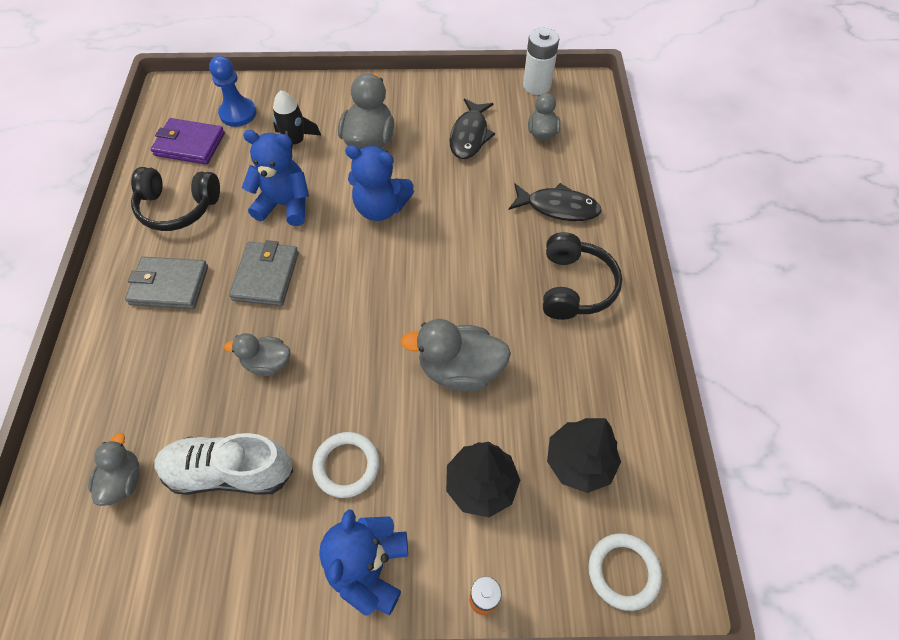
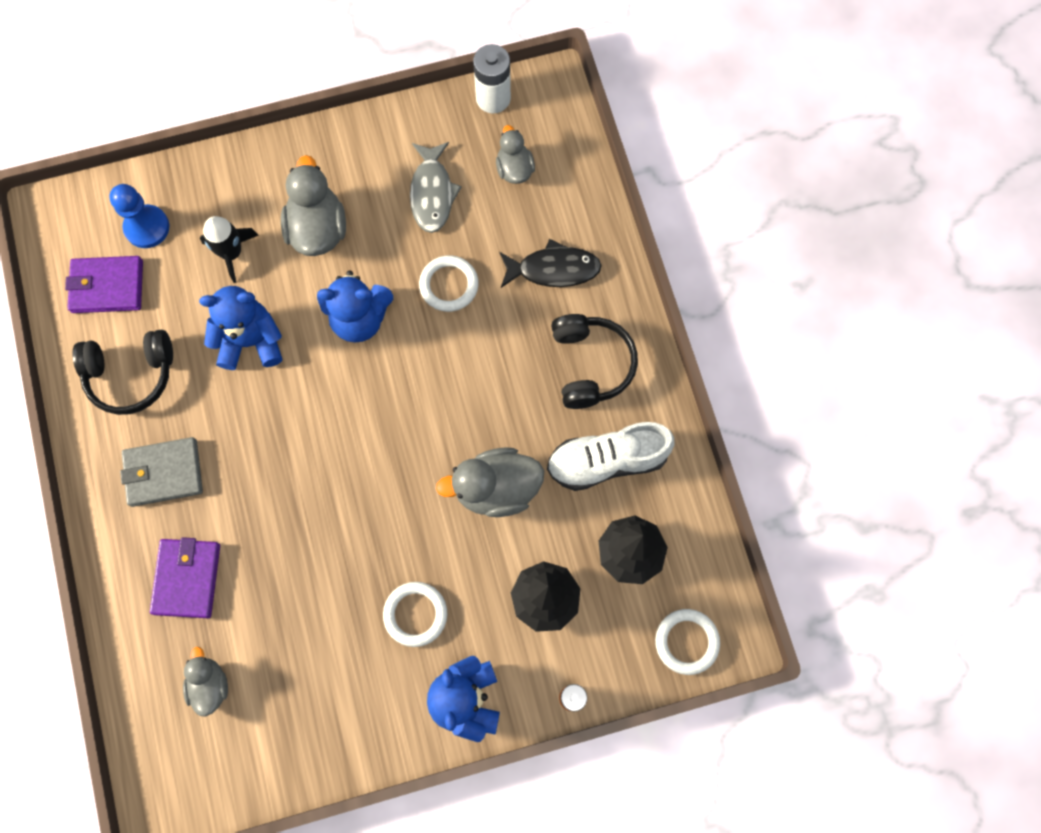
camera: 15 degrees left, 15 degrees up
white shoe [154,433,293,495] -> white shoe moved to [547,422,674,491]
grey duck [224,333,290,376] -> none
grey wallet [229,240,299,306] -> none
black fish [449,98,495,159] -> grey fish [410,142,462,233]
none -> purple wallet [150,537,220,618]
none -> white ring [419,255,479,312]

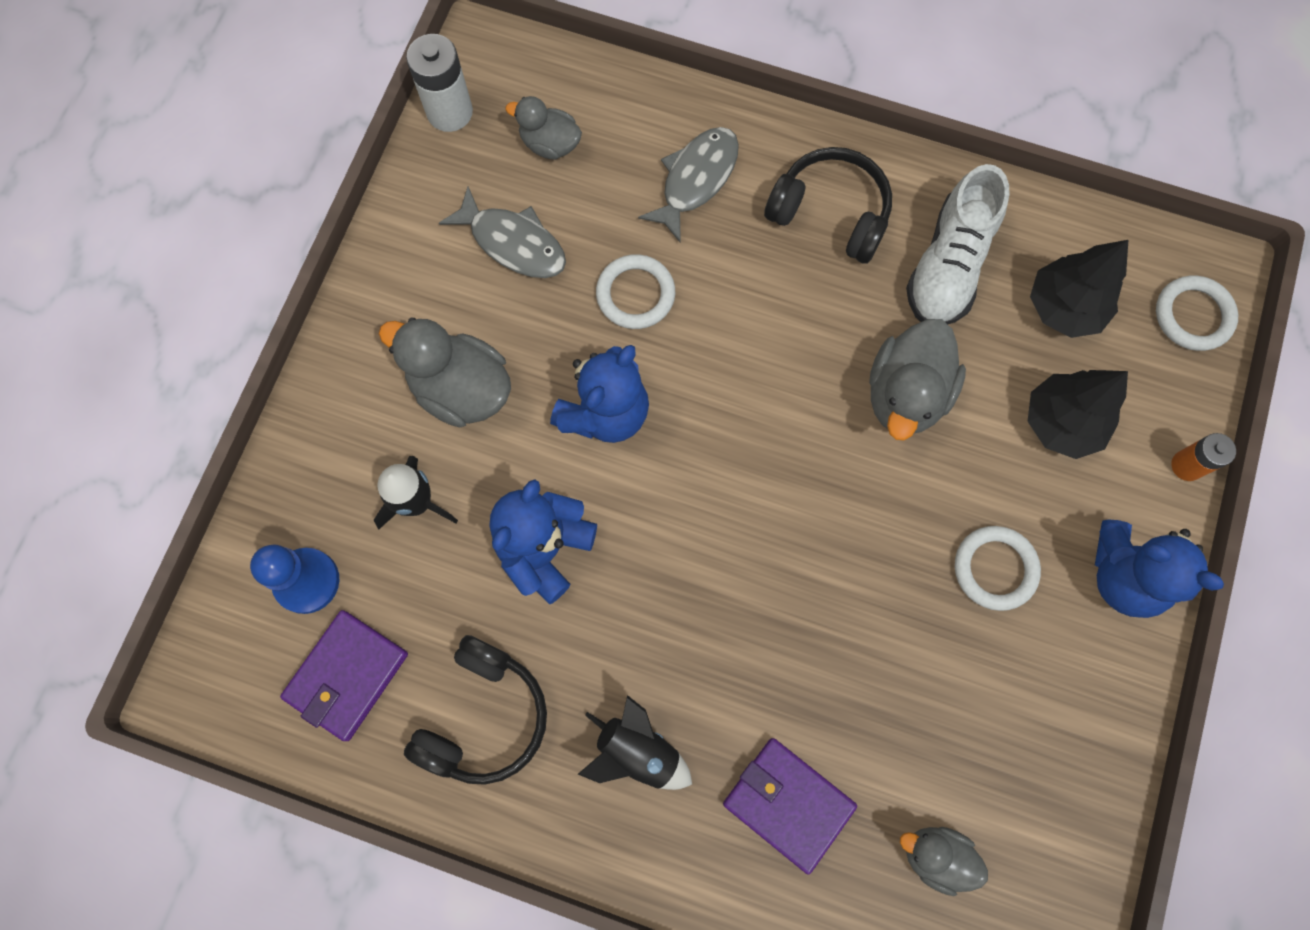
camera: 55 degrees left, 0 degrees up
grey wallet [120,437,203,507] -> black rocket [578,695,692,790]
black fish [500,239,602,288] -> grey fish [638,127,739,243]

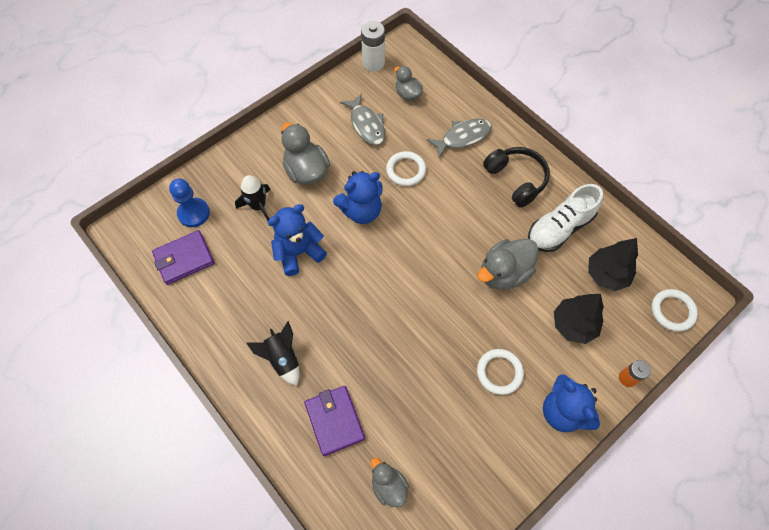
camera: 30 degrees right, 10 degrees down
black headphones [404,635,547,785] -> none

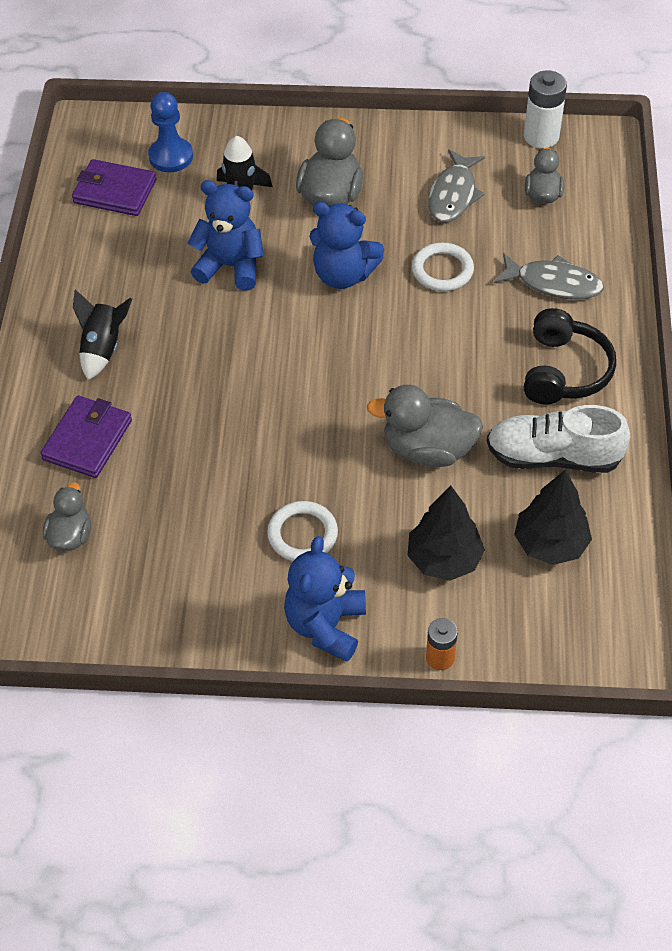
camera: 45 degrees right, 10 degrees down
white ring [651,289,698,332] -> none

